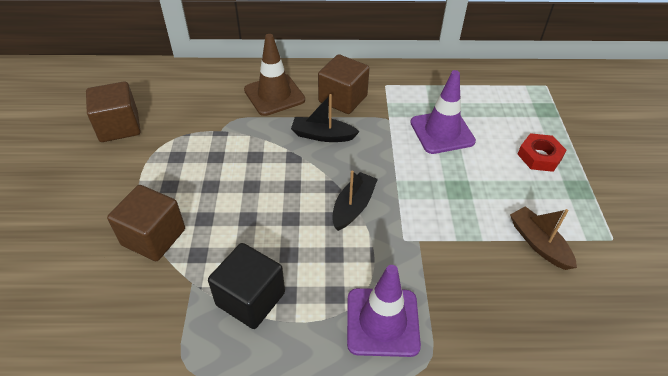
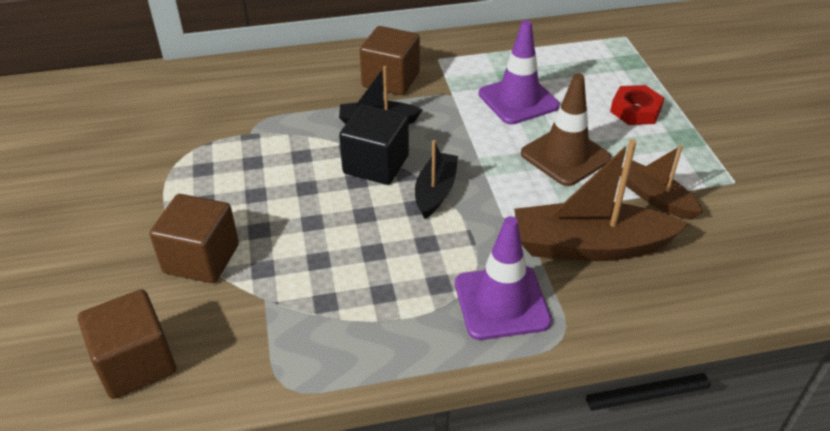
camera: 10 degrees left, 5 degrees down
brown cube [86,81,140,142] -> brown cube moved to [78,289,176,399]
black cube [208,243,285,329] -> black cube moved to [339,105,409,185]
brown traffic cone [244,34,305,116] -> brown traffic cone moved to [521,73,611,186]
none -> brown boat [514,139,689,261]

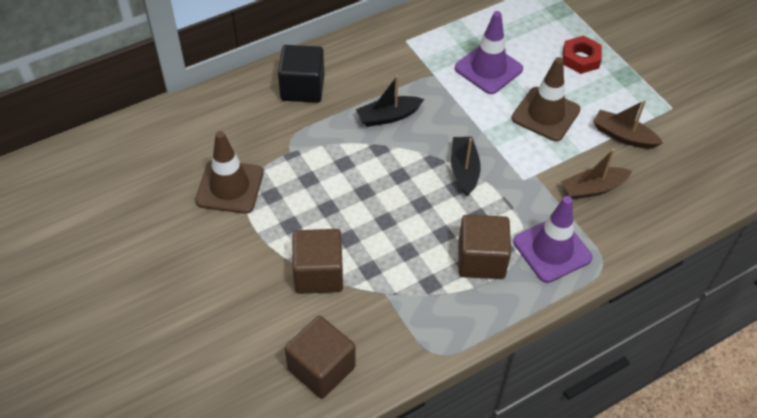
camera: 20 degrees left, 10 degrees up
black cube [339,105,409,185] -> black cube moved to [278,45,324,103]
brown cube [360,26,420,95] -> brown cube moved to [458,215,511,279]
brown boat [514,139,689,261] -> brown boat [562,149,632,200], size x0.58
none -> brown traffic cone [195,131,263,214]

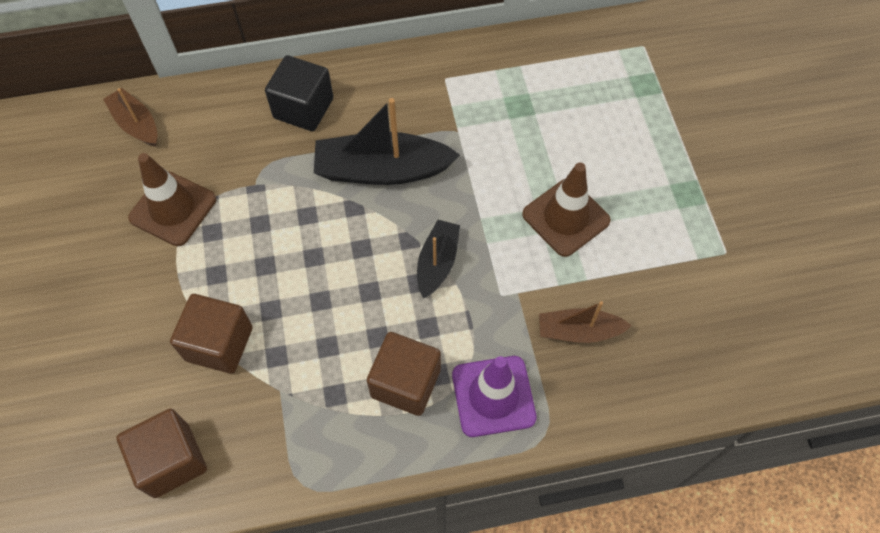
camera: 20 degrees right, 10 degrees up
black boat [356,75,424,127] -> black boat [314,98,460,185], size x1.72
purple traffic cone [455,11,523,94] -> none
red nut [563,36,602,74] -> none
brown boat [593,100,663,149] -> brown boat moved to [103,88,158,147]

